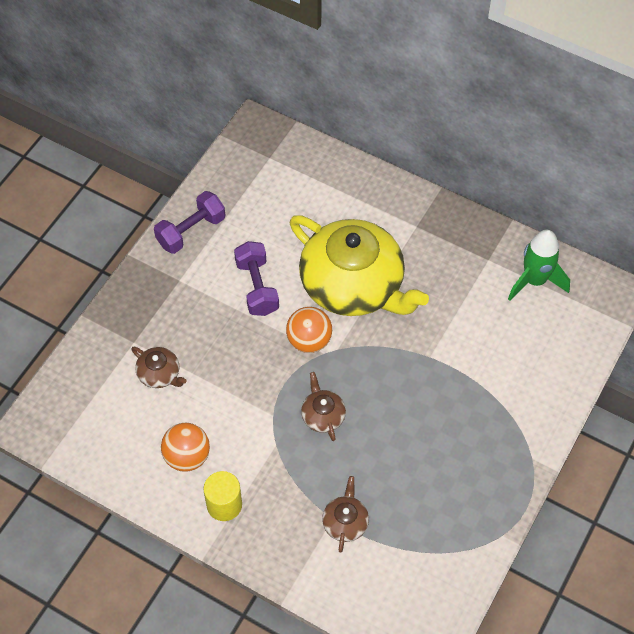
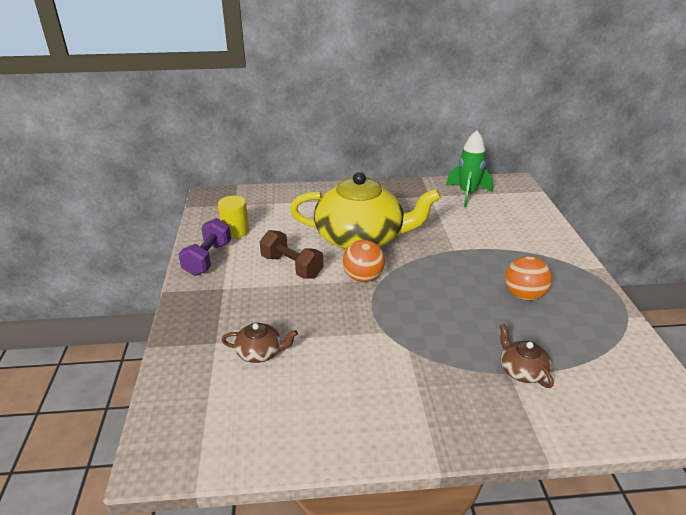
camera: 35 degrees left, 25 degrees down
orange ball [161,423,210,472] -> orange ball moved to [505,256,552,300]
yellow cylinder [203,471,242,521] -> yellow cylinder moved to [218,196,249,239]
purple dumbbell [234,241,279,316] -> brown dumbbell [260,230,323,279]
brown teapot [301,372,346,441] -> none

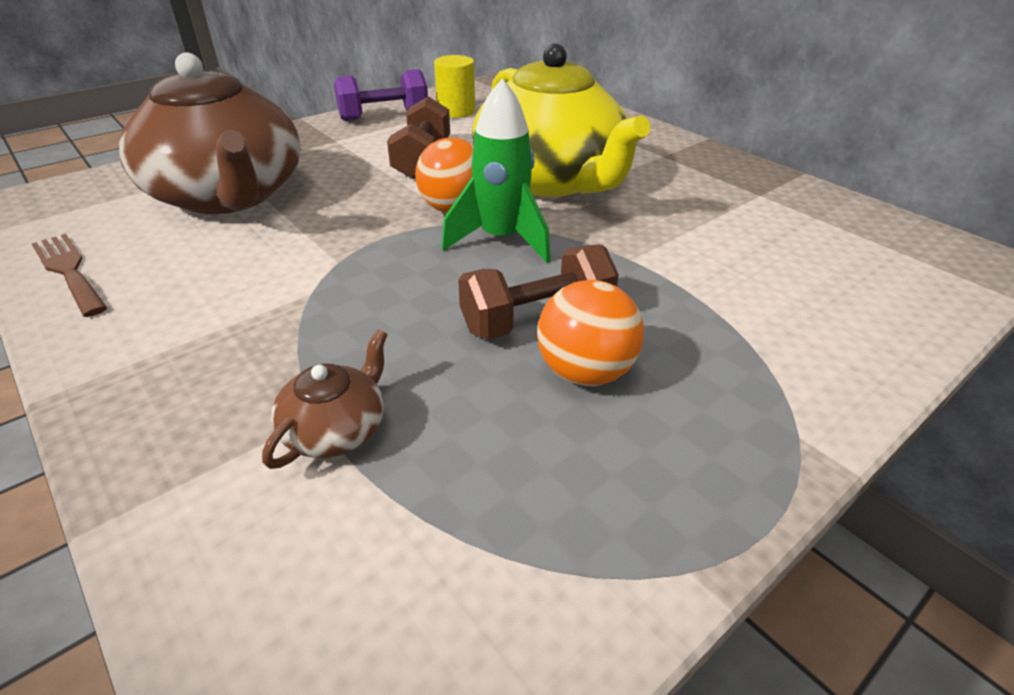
camera: 55 degrees right, 5 degrees up
brown teapot [221,323,298,363] -> brown teapot [119,52,301,214], size x2.47
green rocket [446,130,493,207] -> green rocket moved to [442,78,550,263]
none -> brown fork [32,234,107,317]
none -> brown dumbbell [458,244,619,340]

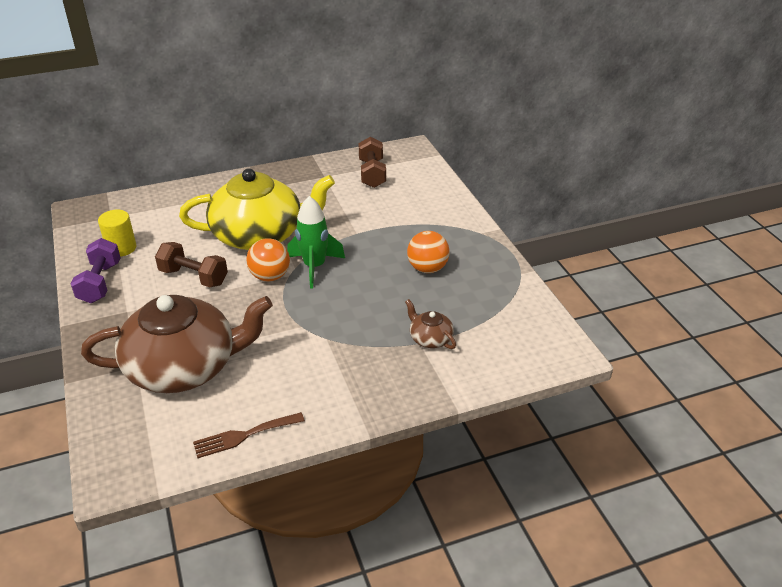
camera: 70 degrees left, 0 degrees up
brown dumbbell [458,244,619,340] -> brown dumbbell moved to [359,137,386,188]

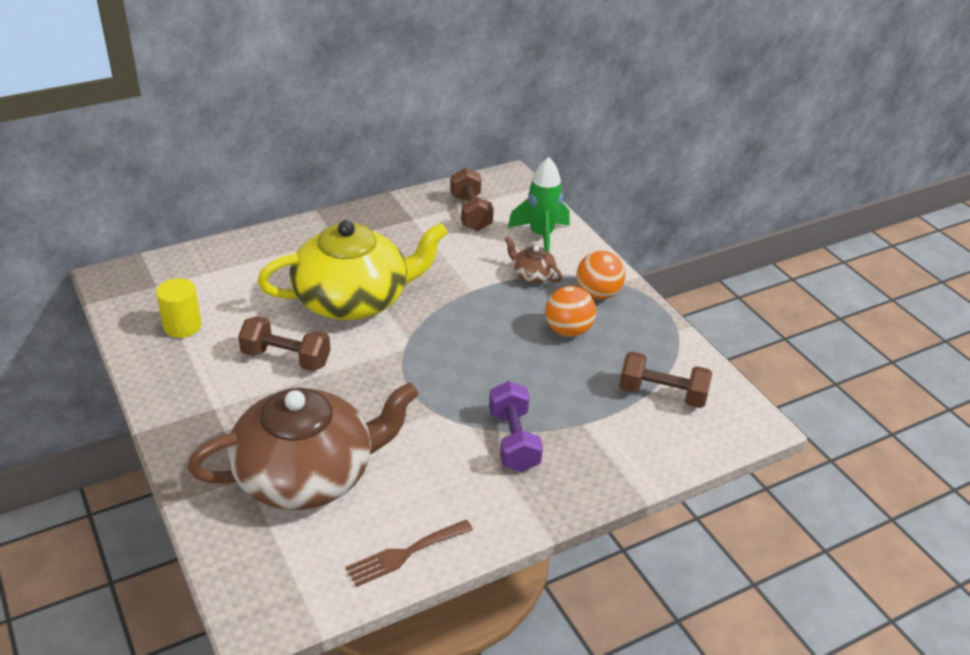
camera: 10 degrees left, 0 degrees up
purple dumbbell [71,238,121,303] -> purple dumbbell moved to [489,381,543,472]
orange ball [246,238,290,282] -> orange ball moved to [577,251,625,299]
green rocket [287,196,345,289] -> green rocket moved to [508,157,570,252]
brown teapot [405,299,456,349] -> brown teapot moved to [505,237,562,283]
none -> brown dumbbell [619,352,712,408]

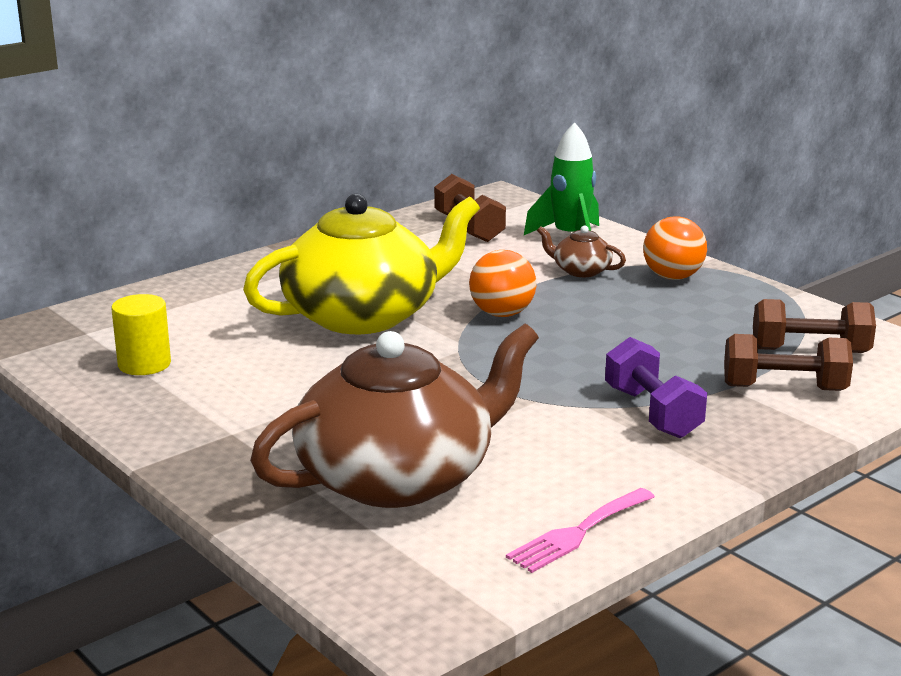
camera: 10 degrees left, 15 degrees down
brown dumbbell [238,316,330,371] -> brown dumbbell moved to [724,334,853,391]
brown fork [346,520,473,587] -> pink fork [506,488,655,573]
orange ball [545,286,596,337] -> orange ball moved to [469,250,536,317]

